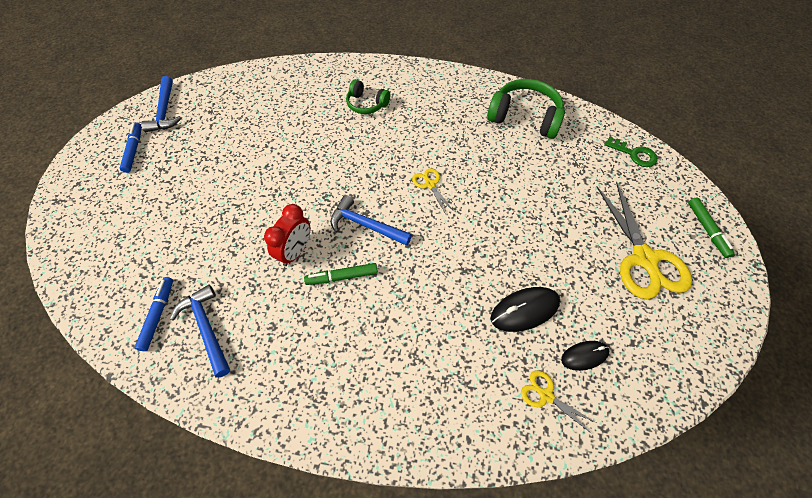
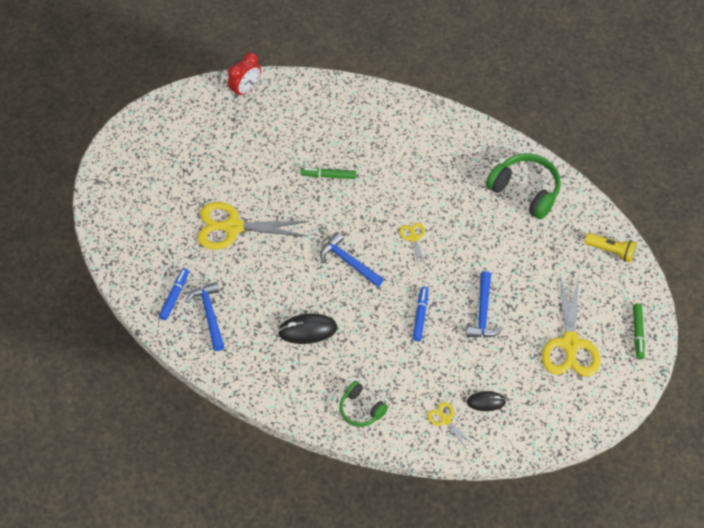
camera: 15 degrees right, 0 degrees up
blue marker [120,122,142,173] -> blue marker moved to [413,286,428,341]
blue hammer [141,76,181,132] -> blue hammer moved to [466,271,503,338]
red clock [264,204,310,266] -> red clock moved to [228,52,261,98]
green marker [304,263,378,285] -> green marker moved to [300,168,356,179]
green headphones [346,79,390,114] -> green headphones moved to [339,381,388,427]
black mouse [491,287,560,332] -> black mouse moved to [278,313,338,344]
green key [604,137,658,167] -> yellow flashlight [585,233,637,263]
none -> yellow scissors [197,202,309,250]

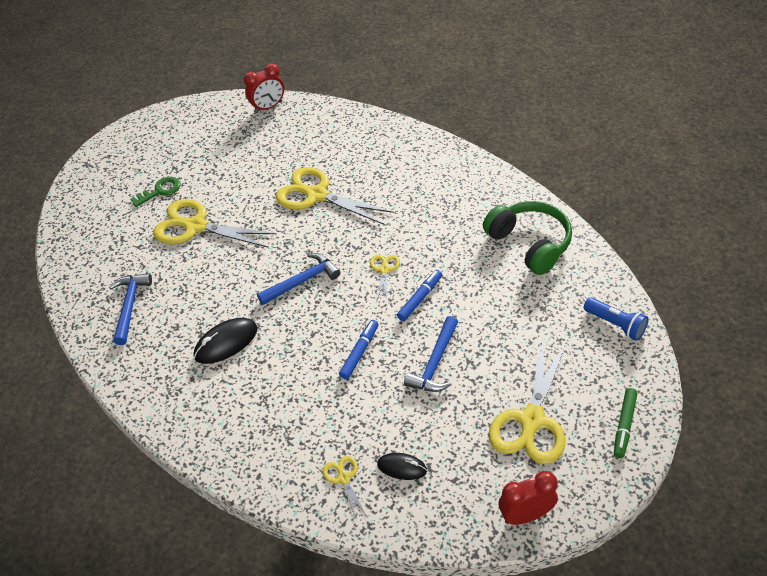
camera: 20 degrees right, 10 degrees down
blue marker [159,268,189,320] -> blue marker moved to [397,270,442,321]
black mouse [278,313,338,344] -> black mouse turned 45 degrees counterclockwise [194,318,258,364]
green marker [300,168,356,179] -> yellow scissors [276,167,394,225]
blue hammer [320,232,384,287] -> blue hammer turned 90 degrees clockwise [257,253,340,305]
green headphones [339,381,388,427] -> none
yellow flashlight [585,233,637,263] -> blue flashlight [584,297,649,341]
none -> green key [131,177,180,207]
none -> red clock [498,471,558,525]

